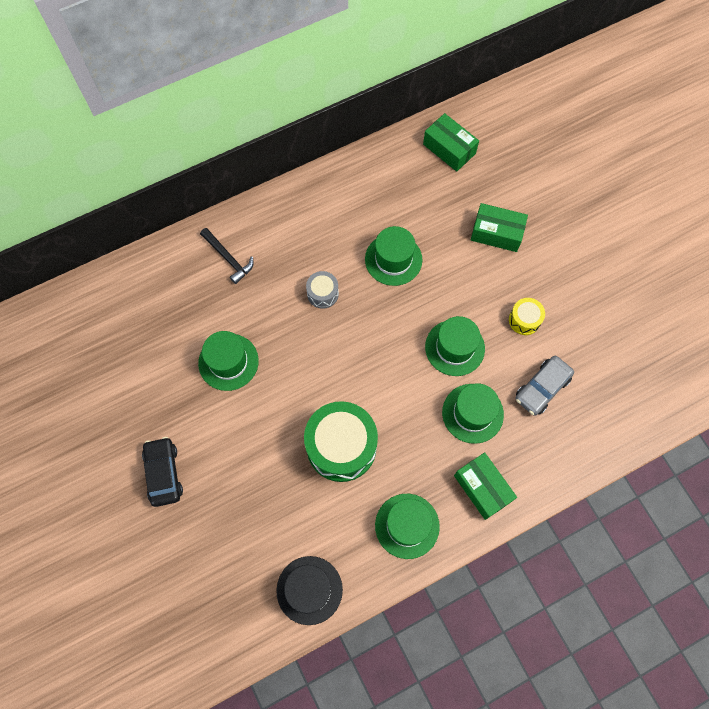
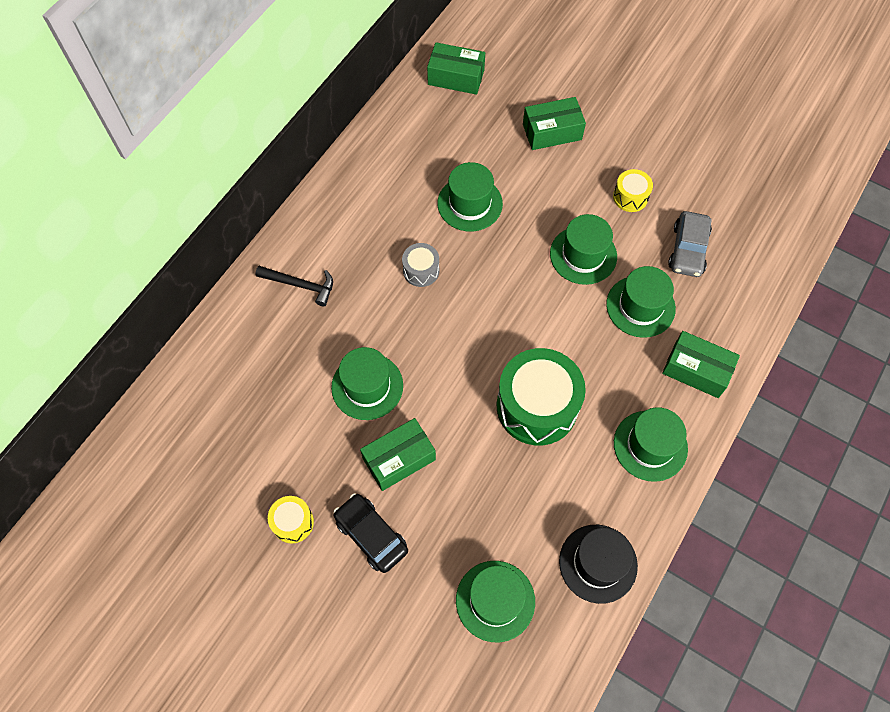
camera: 30 degrees left, 5 degrees down
none -> yellow drum [268,496,314,543]
none -> green box [360,418,436,491]
none -> green hat [456,561,535,642]

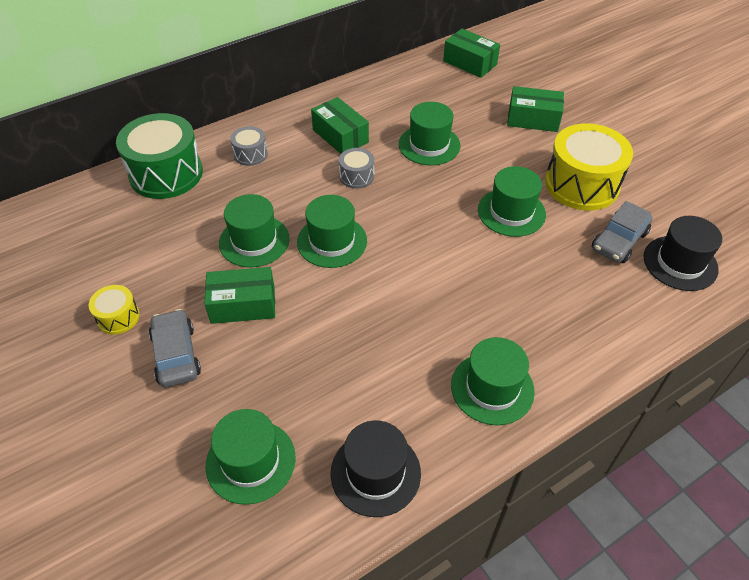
camera: 25 degrees right, 15 degrees down
black hammer [255,266,333,307] -> grey drum [230,126,268,166]
black car [333,493,408,573] -> grey car [149,309,201,387]
green drum [497,348,586,445] -> green drum moved to [116,113,203,199]
green hat [606,266,676,338] -> green hat moved to [297,195,367,268]
yellow drum [613,169,653,212] -> yellow drum [545,123,633,211], size x2.08
green box [662,331,740,398] -> green box moved to [311,97,369,154]
none -> black hat [644,216,722,291]

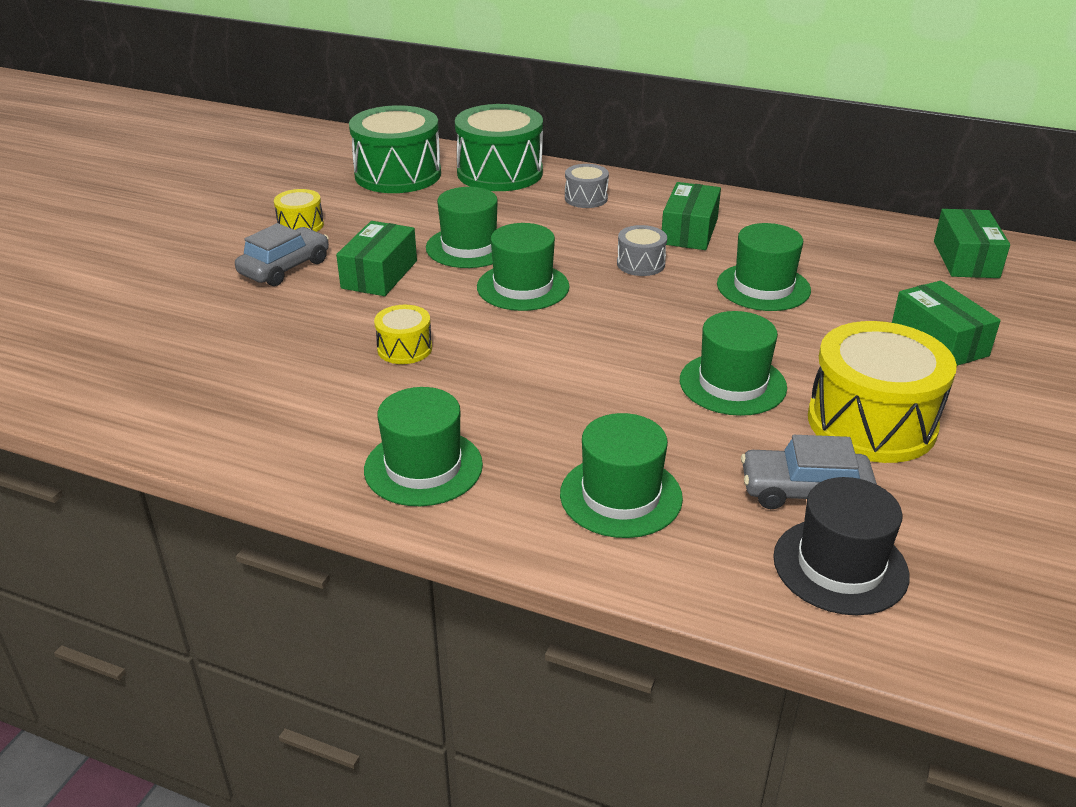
camera: 55 degrees right, 15 degrees down
green box [205,267,275,324] -> green box turned 60 degrees clockwise [336,221,417,296]
green hat [206,409,296,505] -> green hat moved to [560,413,683,538]
black hat [331,420,421,517] -> none
none -> green drum [349,105,441,193]
none -> yellow drum [374,305,432,364]

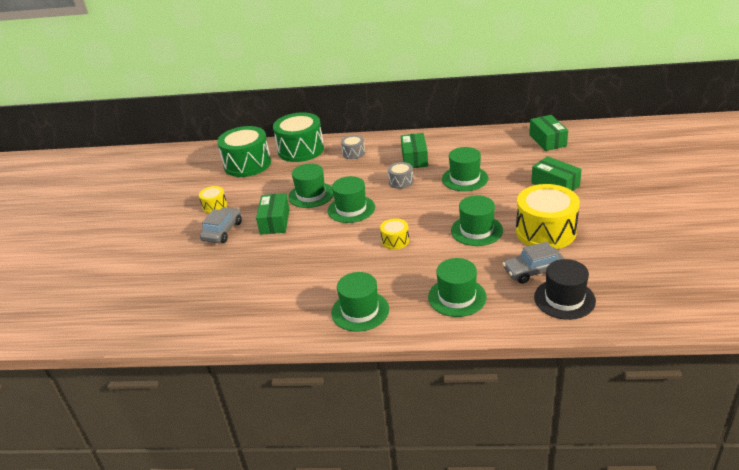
camera: 15 degrees left, 0 degrees up
yellow drum [374,305,432,364] -> yellow drum moved to [380,218,409,250]

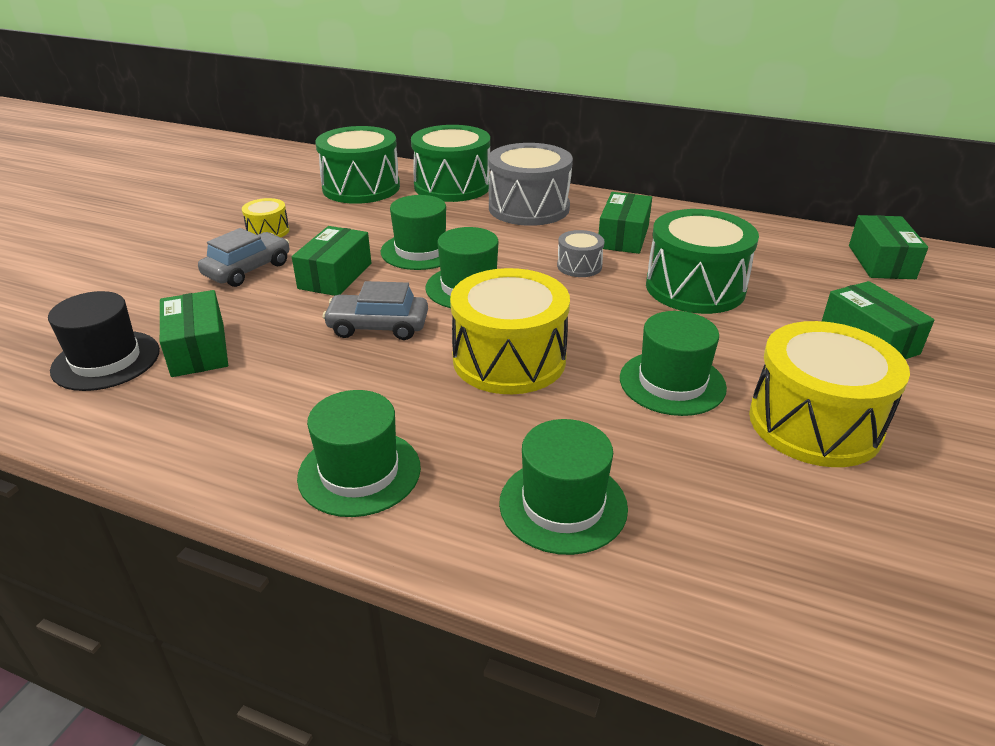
camera: 15 degrees right, 0 degrees up
grey drum [341,135,365,159] -> grey drum [488,143,573,226], size x2.08
yellow drum [380,218,409,250] -> yellow drum [450,268,570,394], size x2.08
green hat [442,147,488,191] -> green drum [646,209,759,314]
grey car [502,242,565,284] -> grey car moved to [323,281,428,340]
black hat [534,259,596,320] -> black hat moved to [48,291,160,391]
none -> green box [160,290,228,377]

